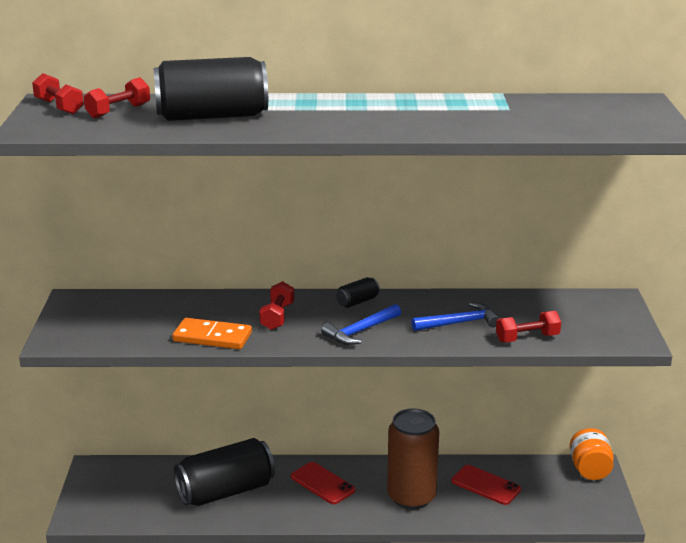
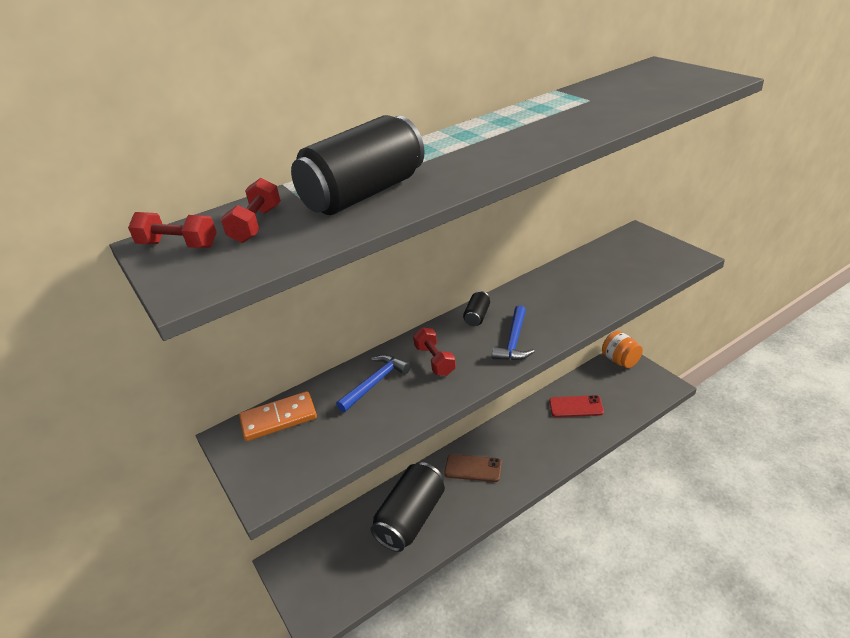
camera: 30 degrees left, 10 degrees up
orange domino [172,318,252,349] -> orange domino moved to [239,391,317,441]
red phone [291,462,355,504] -> brown phone [444,454,502,482]
brown can [387,409,439,509] -> none
blue hammer [411,302,500,331] -> blue hammer moved to [336,355,411,412]
red dumbbell [496,311,561,343] -> none

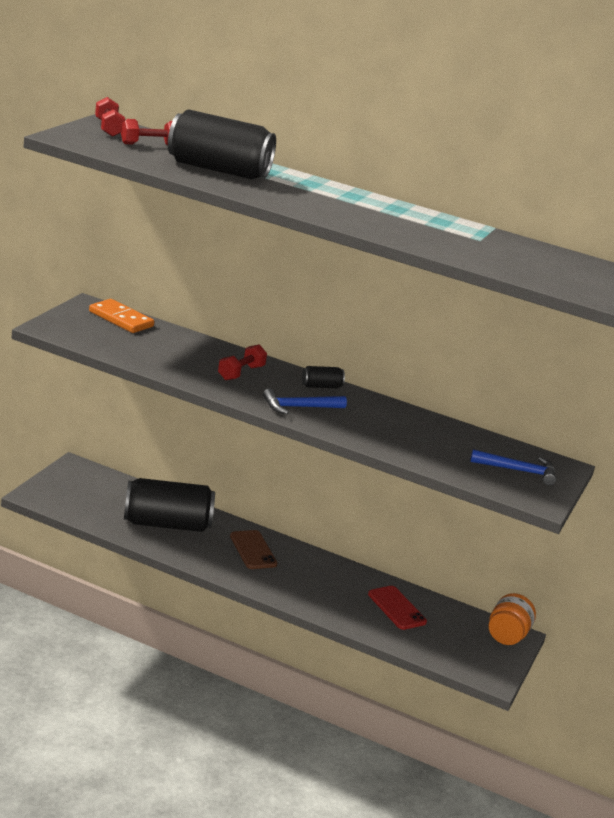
camera: 50 degrees right, 10 degrees down
blue hammer [336,355,411,412] -> blue hammer moved to [470,449,556,486]

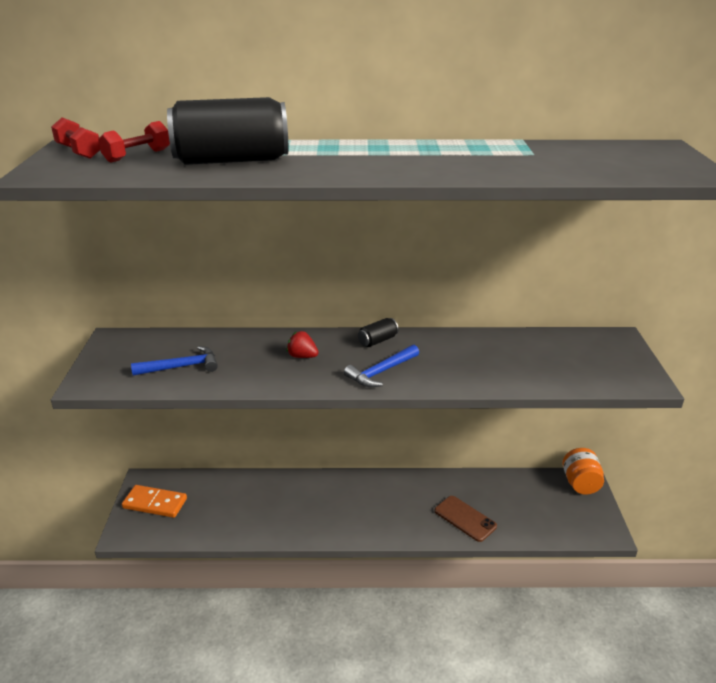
camera: 20 degrees left, 5 degrees up
orange domino [89,299,155,333] -> orange domino moved to [122,485,187,518]
black can [124,478,215,532] -> none
red dumbbell [218,344,267,380] -> red strawberry [286,331,319,358]
brown phone [230,530,277,569] -> brown phone moved to [435,496,497,542]
red phone [368,586,427,630] -> none
blue hammer [470,449,556,486] -> blue hammer moved to [131,346,218,376]

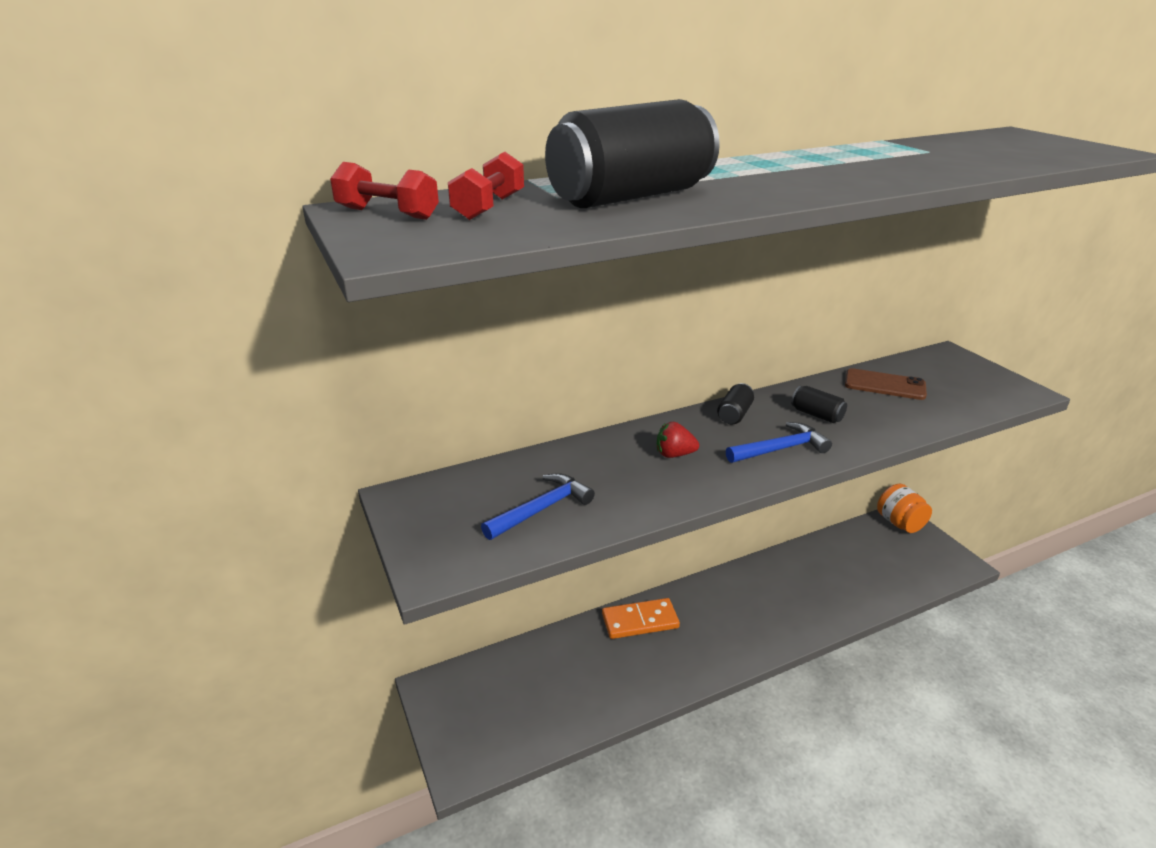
camera: 25 degrees left, 0 degrees up
orange domino [122,485,187,518] -> orange domino moved to [602,598,680,639]
blue hammer [344,345,419,387] -> blue hammer turned 135 degrees counterclockwise [726,422,832,463]
brown phone [435,496,497,542] -> brown phone moved to [845,368,927,400]
none -> black can [791,386,847,423]

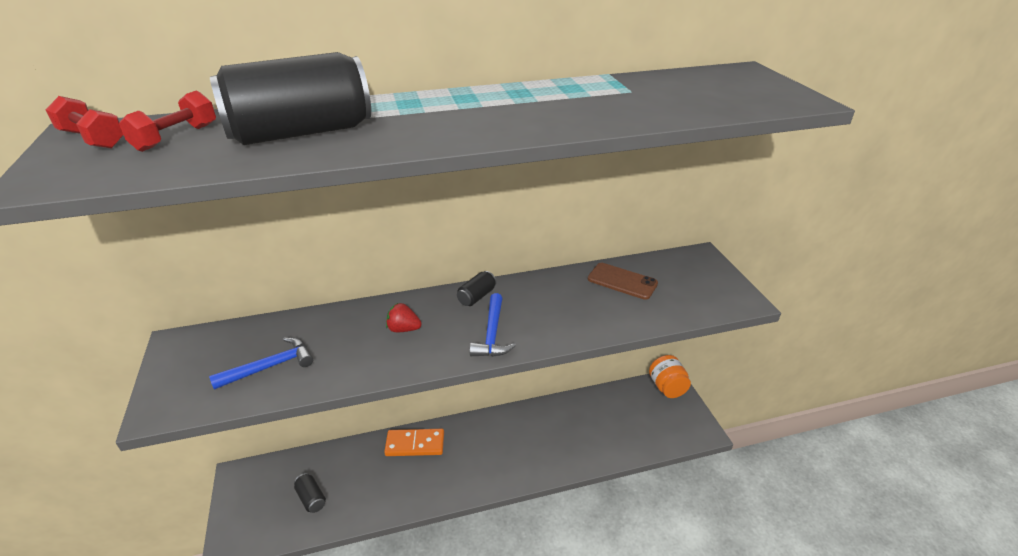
camera: 10 degrees right, 5 degrees up
blue hammer [726,422,832,463] -> blue hammer turned 105 degrees clockwise [470,293,516,357]
black can [791,386,847,423] -> black can moved to [294,473,326,513]

